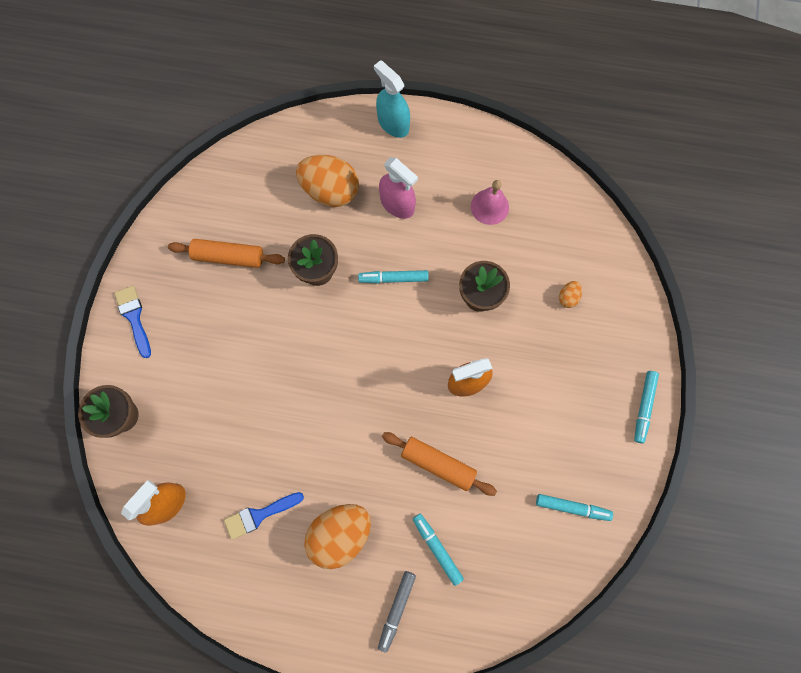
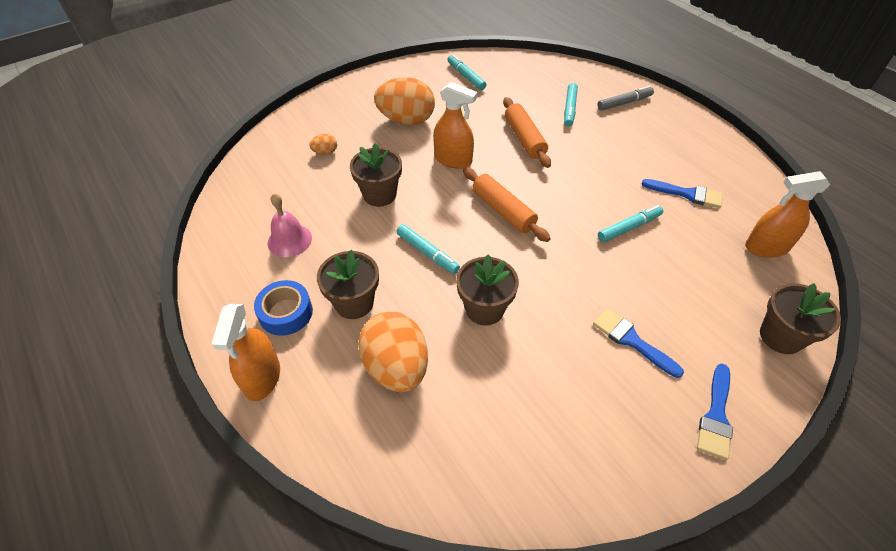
camera: 135 degrees left, 25 degrees down
orange rolling pin [168,239,285,268] -> orange rolling pin moved to [463,167,551,242]
orange egg [304,504,371,569] -> orange egg moved to [374,77,435,125]
turquoise spray bottle [374,60,410,138] -> orange spray bottle [211,304,280,401]
pink spray bottle [379,157,418,219] -> brown flower pot [317,250,379,319]
turquoise marker [634,371,659,443] -> turquoise marker moved to [598,205,663,243]
none -> blue tape [254,280,313,336]
none -> blue brush [593,308,684,378]

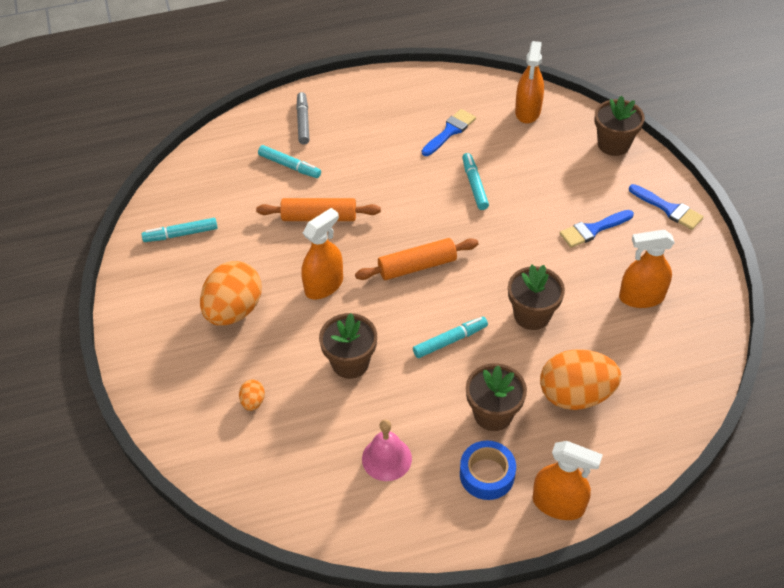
camera: 70 degrees left, 0 degrees up
none -> orange spray bottle [619,230,675,308]

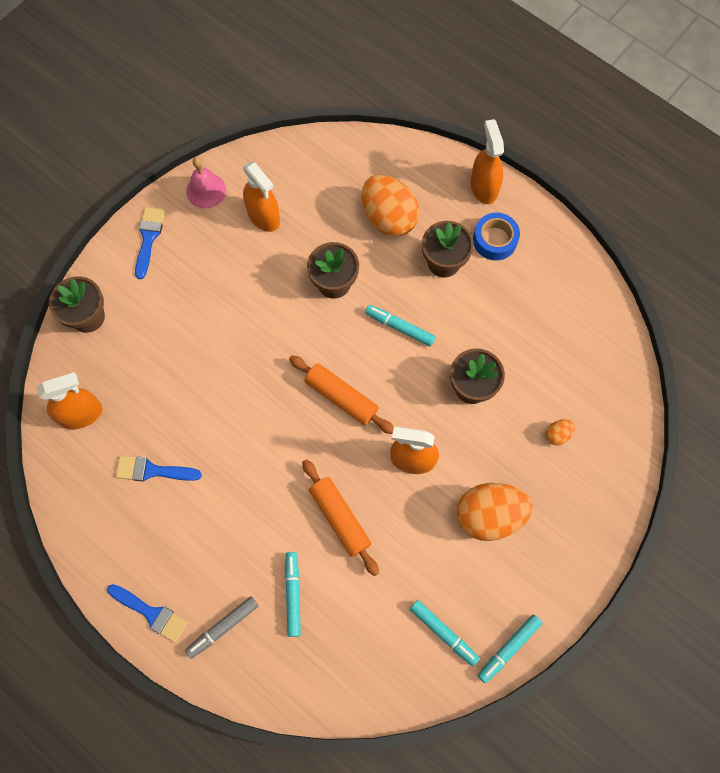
camera: 125 degrees left, 20 degrees up
pink bell [362,419,412,481] -> pink bell moved to [186,157,226,209]
turquoise marker [462,153,489,210] -> turquoise marker moved to [478,614,542,683]
blue brush [560,210,634,248] -> blue brush moved to [107,584,188,643]

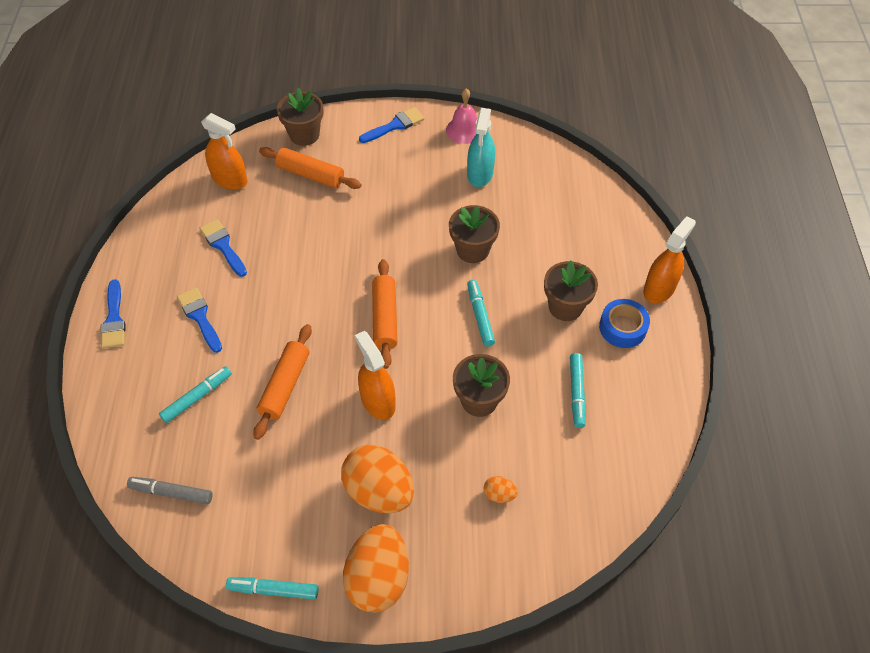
camera: 50 degrees right, 15 degrees down
grey marker [185,596,258,659] -> grey marker moved to [127,477,213,505]
orange spray bottle [243,161,280,232] -> turquoise spray bottle [467,108,495,187]
orange egg [362,175,420,236] -> orange egg moved to [343,524,409,613]
turquoise marker [410,600,480,666] -> turquoise marker moved to [570,353,586,428]
none -> blue brush [177,287,222,353]
none -> orange rolling pin [259,147,362,189]

